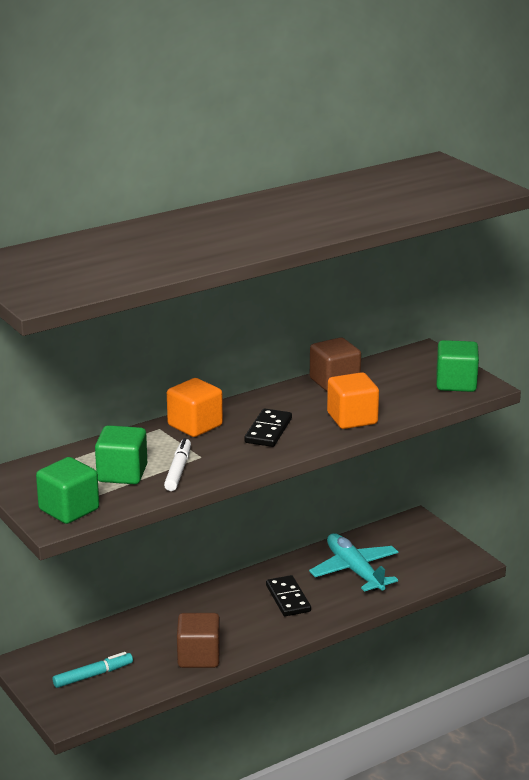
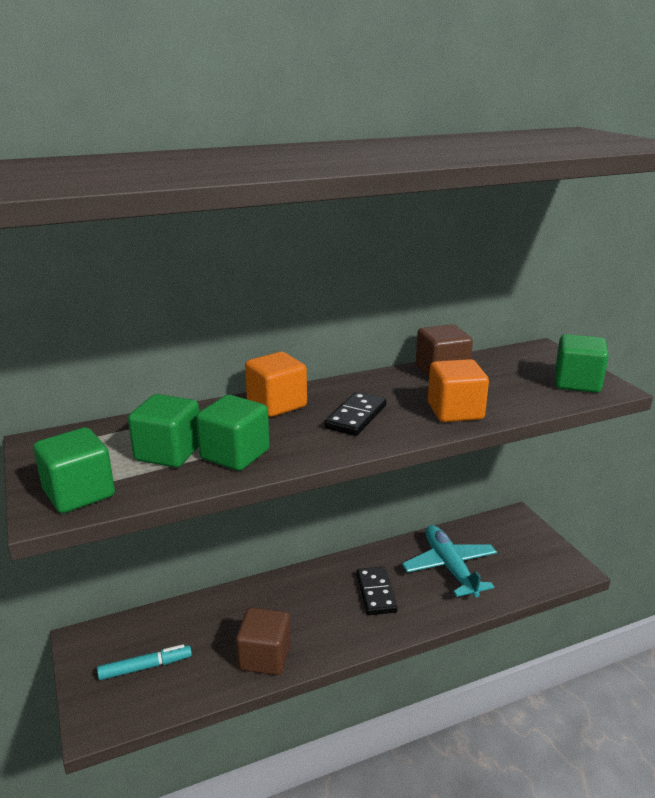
camera: 10 degrees right, 0 degrees up
white marker [164,438,191,491] -> green cube [196,395,270,471]

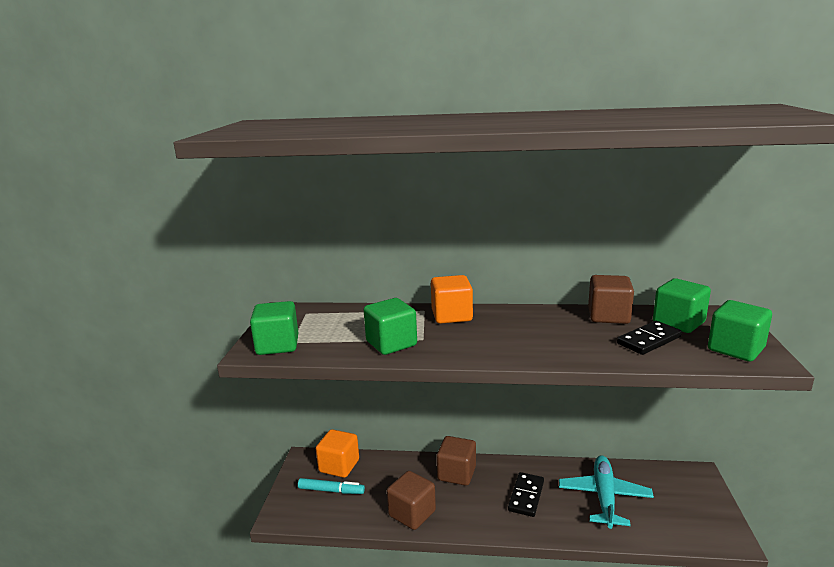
camera: 30 degrees right, 5 degrees down
green cube [128,394,199,468] -> green cube moved to [653,279,711,333]
black domino [324,392,386,436] -> black domino moved to [617,321,682,355]
orange cube [428,359,489,422] -> orange cube moved to [316,429,359,478]
none -> brown cube [437,436,476,486]

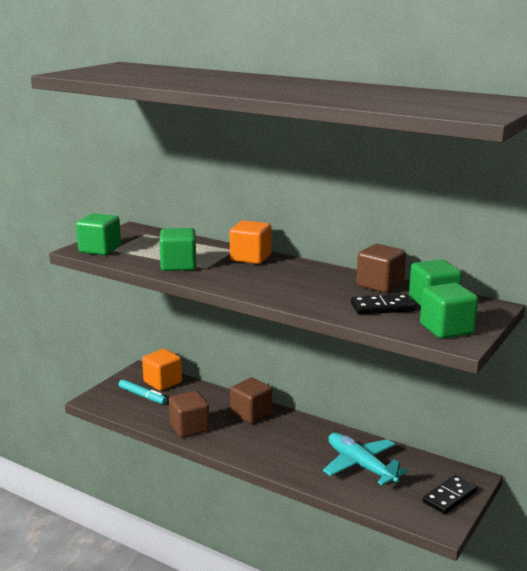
camera: 25 degrees right, 0 degrees up
black domino [508,472,544,517] -> black domino moved to [423,475,477,514]
turquoise plane [559,455,654,529] -> turquoise plane turned 75 degrees counterclockwise [323,433,408,485]

